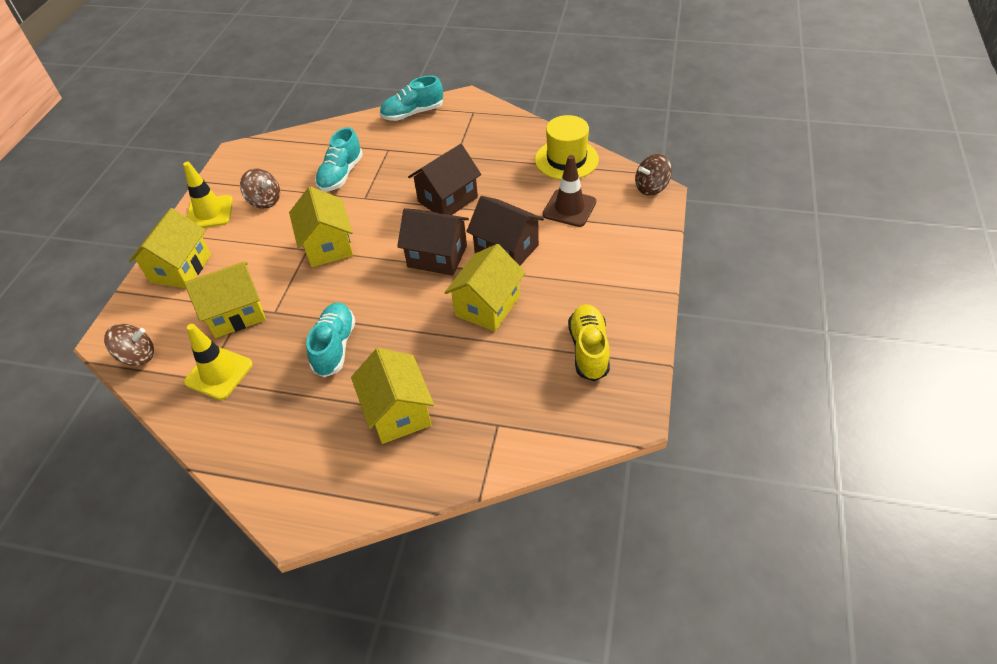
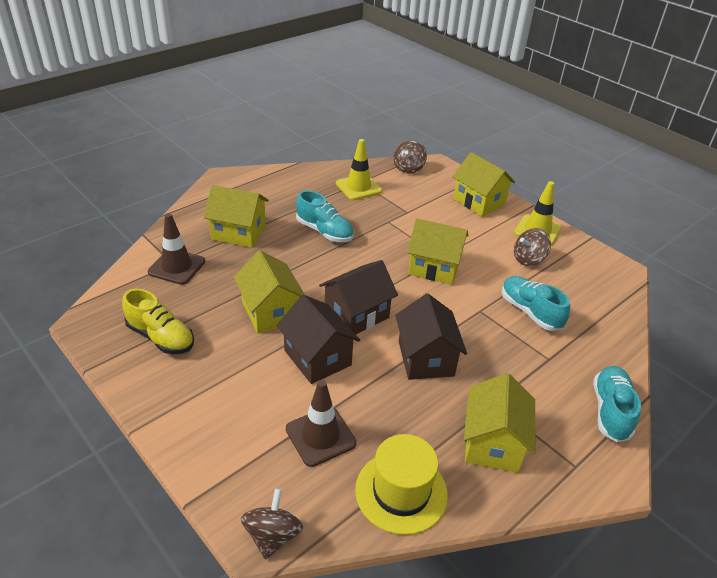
camera: 120 degrees right, 10 degrees down
yellow house [184,262,266,338] -> yellow house moved to [464,373,535,473]
brown house [466,196,544,266] -> brown house turned 75 degrees clockwise [277,295,360,384]
none -> brown traffic cone [148,213,205,285]

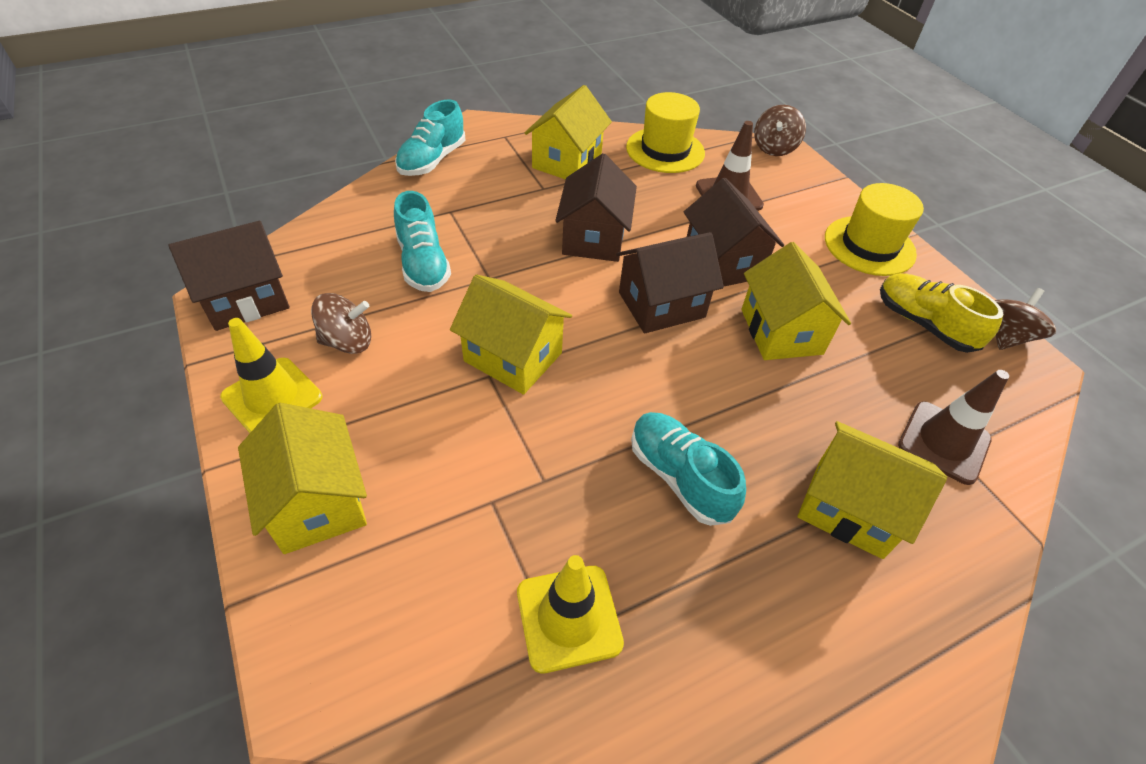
camera: 165 degrees left, 10 degrees up
brown spinning top [393,140,427,174] -> brown spinning top moved to [994,288,1056,350]
none -> brown house [169,221,290,331]
none -> yellow hat [825,183,924,276]

